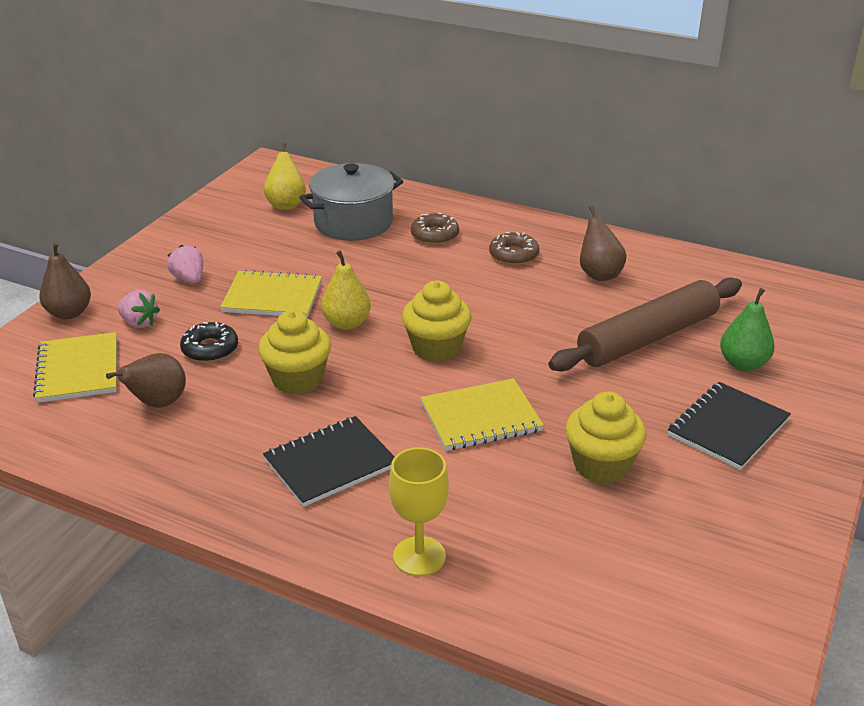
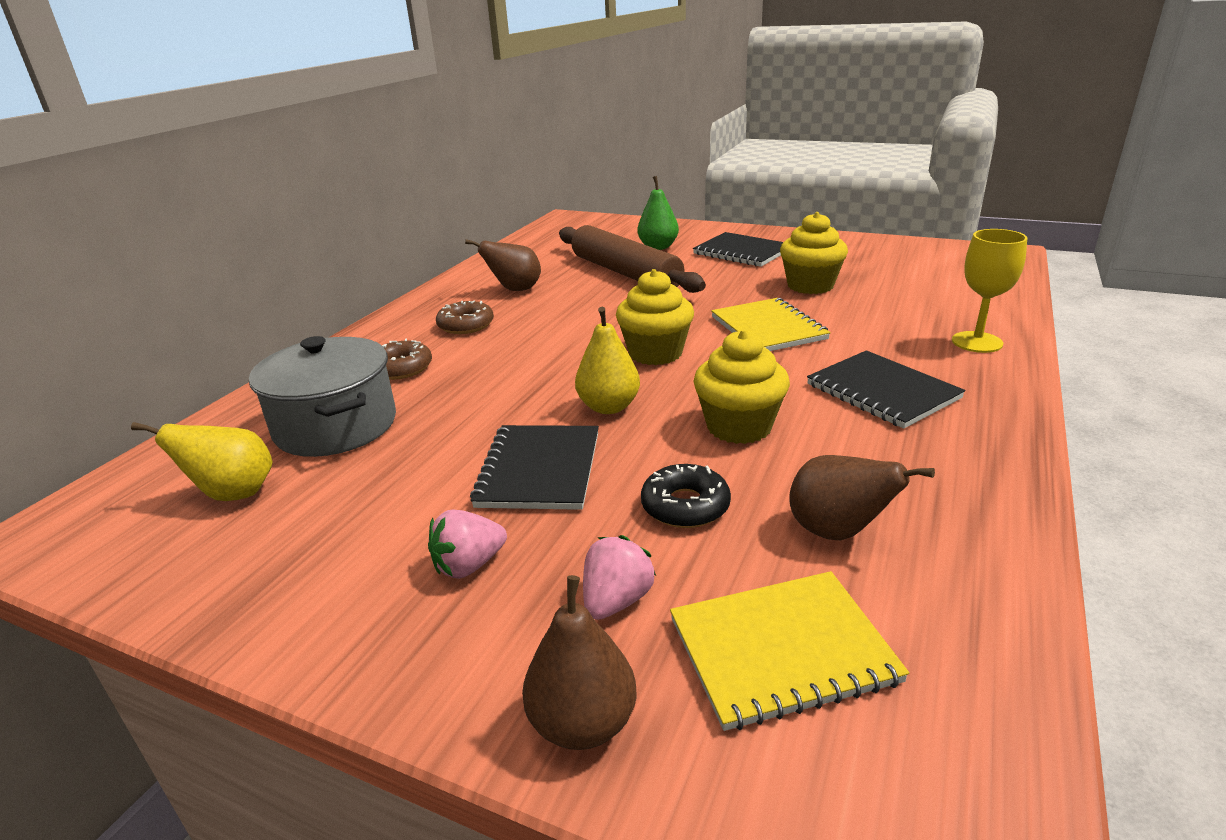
camera: 90 degrees left, 5 degrees down
yellow notebook [220,270,322,318] -> black notebook [470,425,599,510]

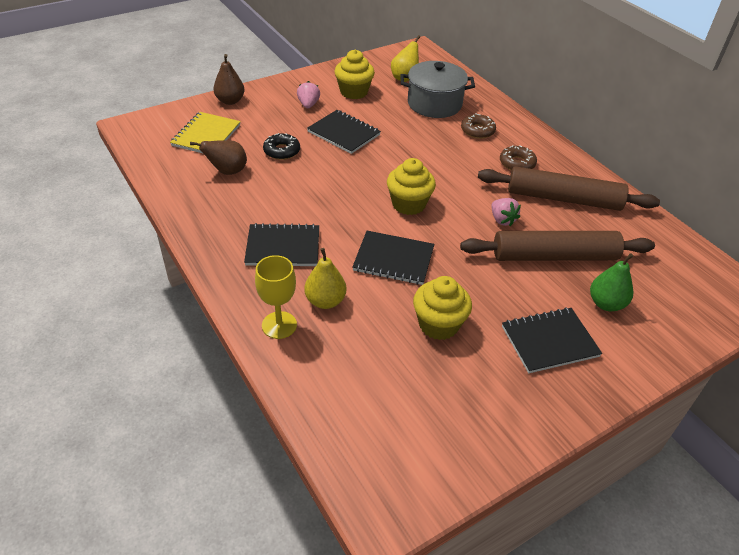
camera: 120 degrees right, 15 degrees up
brown pear [465,239,541,291] -> brown rolling pin [478,166,660,211]
yellow pear [575,307,640,414] -> yellow pear moved to [304,248,346,309]
pink strawberry [583,535,656,620] -> pink strawberry moved to [491,198,521,226]
yellow cupcake [693,330,790,444] -> yellow cupcake moved to [334,50,375,99]
yellow notebook [711,298,831,351] -> black notebook [352,231,434,285]

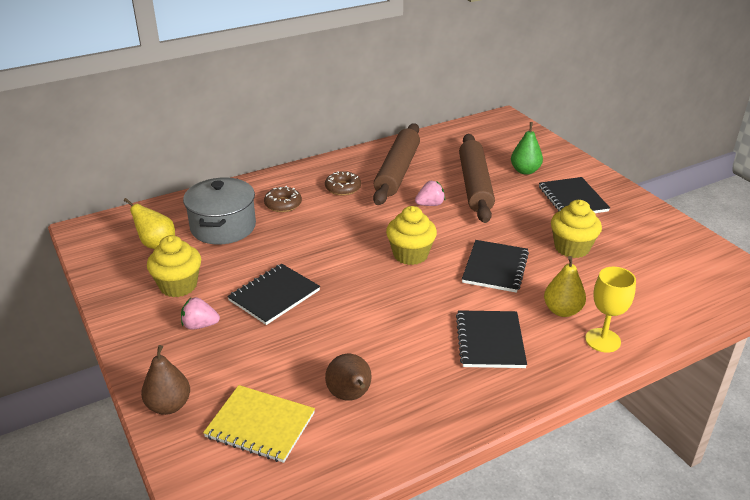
camera: 85 degrees left, 10 degrees down
black donut [263,133,300,160] -> none

